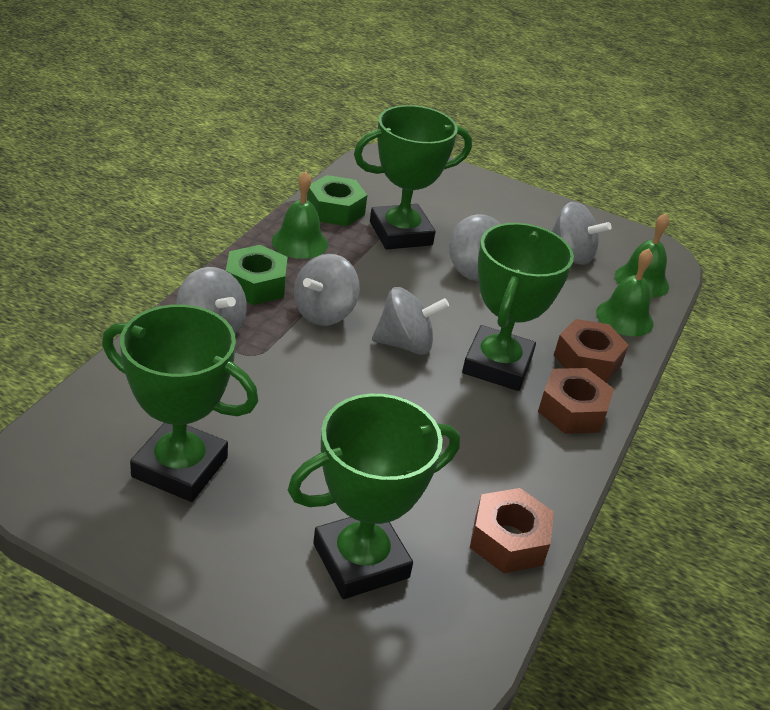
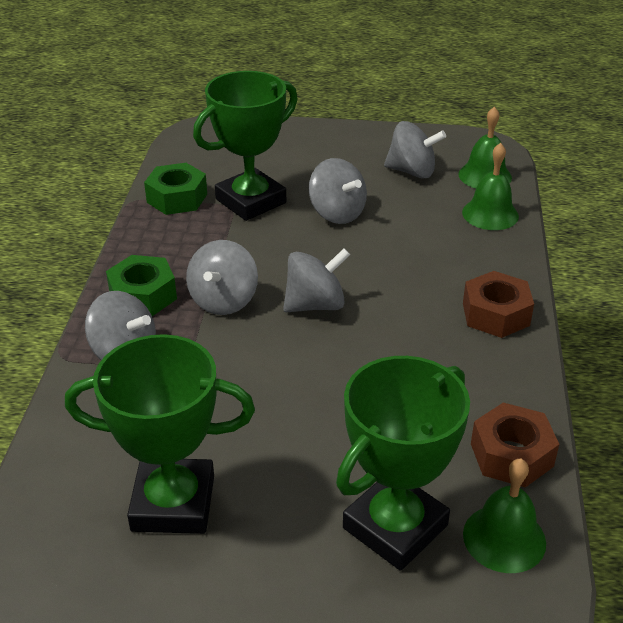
camera: 15 degrees left, 0 degrees up
green bell [272,171,328,259] -> green bell moved to [463,459,546,573]
green trophy [462,223,574,391] -> none
brown nut [554,319,629,383] -> none

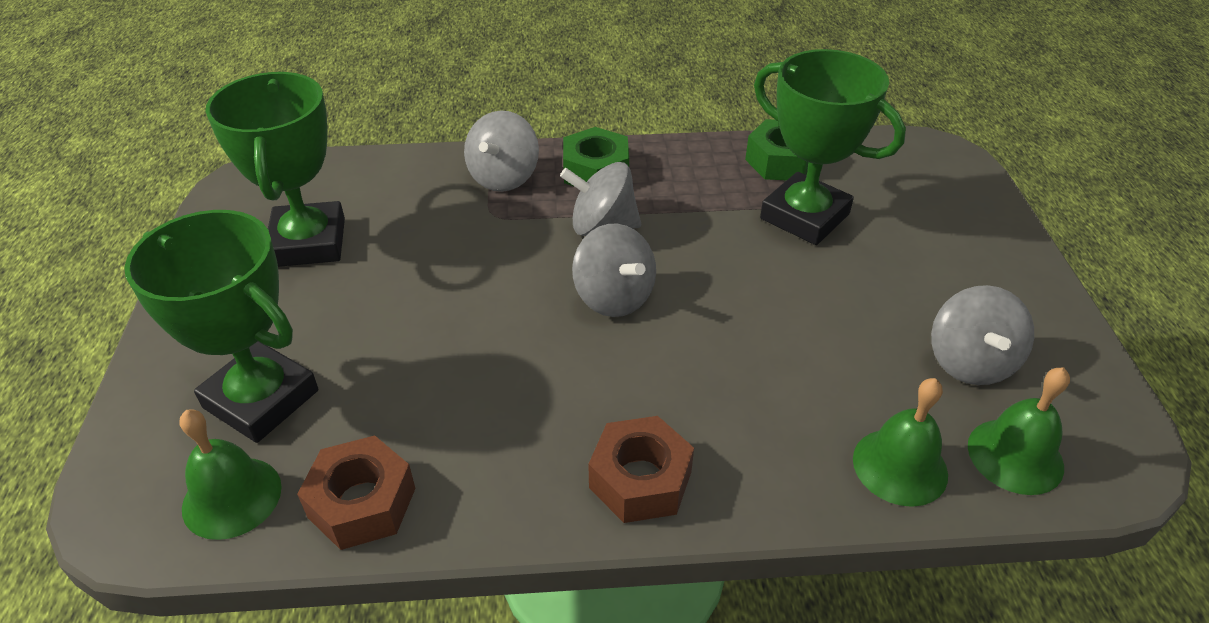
camera: 80 degrees right, 5 degrees up
grey spinning top [309,158,367,224] -> none

